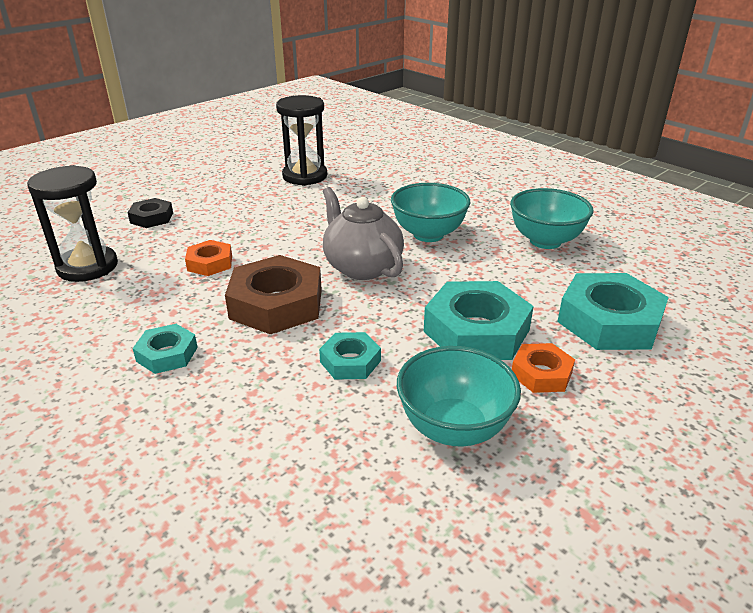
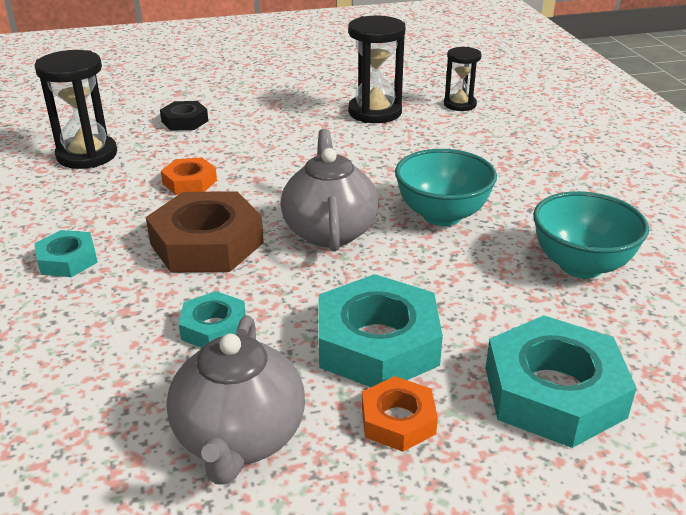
camera: 30 degrees right, 0 degrees up
turquoise bowl [397,346,521,446] -> grey teapot [166,315,305,485]
none -> black hourglass [444,47,482,111]

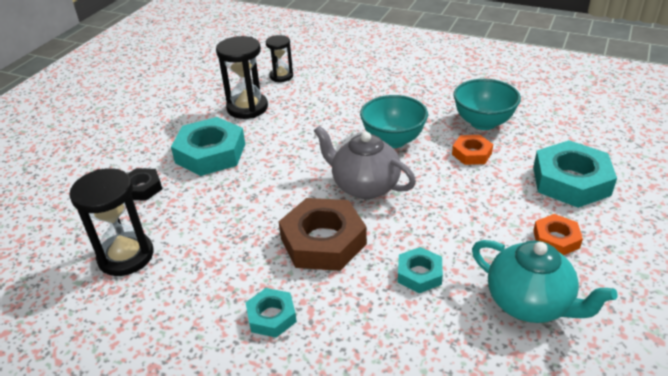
camera: 50 degrees left, 5 degrees up
orange nut [161,158,217,195] -> orange nut moved to [452,135,493,165]
grey teapot [166,315,305,485] -> turquoise teapot [472,240,618,323]
turquoise nut [318,274,443,387] -> turquoise nut moved to [171,117,245,176]

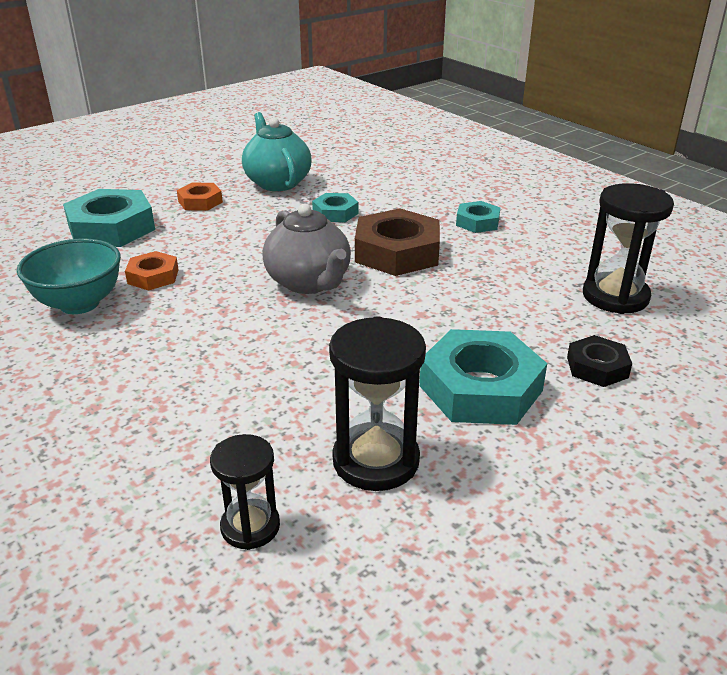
camera: 155 degrees left, 5 degrees down
turquoise bowl [360,95,428,148] -> none

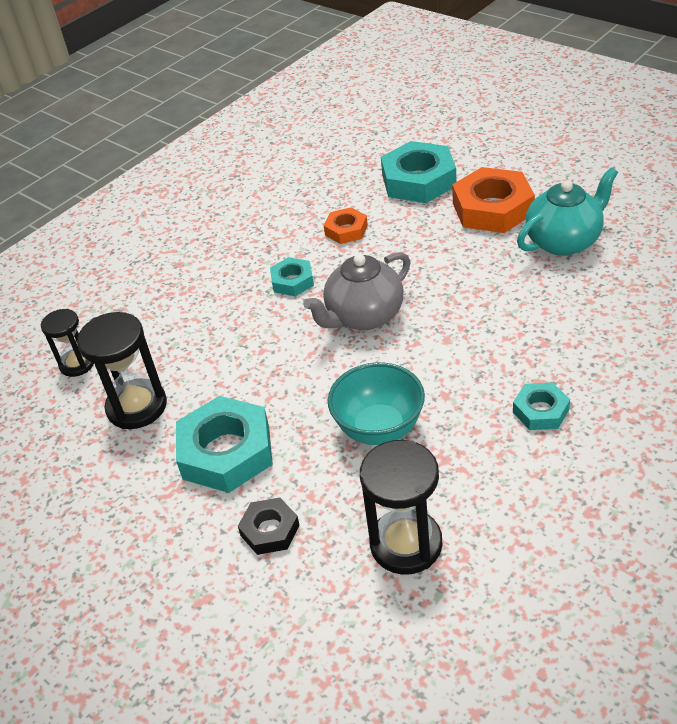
camera: 85 degrees right, 10 degrees up
turquoise bowl [17,239,121,314] -> turquoise bowl moved to [328,363,425,445]
orange nut [177,183,223,211] -> orange nut [452,167,535,233], size x1.87
turquoise nut [312,193,359,222] -> turquoise nut moved to [270,257,314,296]
brown nut [355,208,440,276] -> none

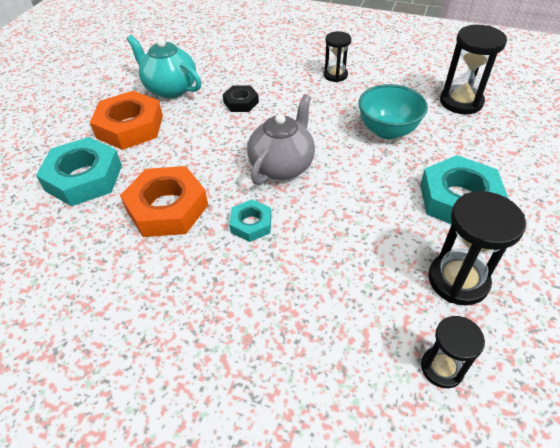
camera: 115 degrees left, 5 degrees up
black nut [238,497,300,555] -> black nut moved to [223,85,259,112]
grey teapot [303,252,411,330] -> grey teapot turned 90 degrees counterclockwise [247,94,315,185]
orange nut [324,207,368,244] -> orange nut [120,166,208,237], size x1.87
turquoise nut [513,382,570,430] -> black hourglass [324,31,351,82]

